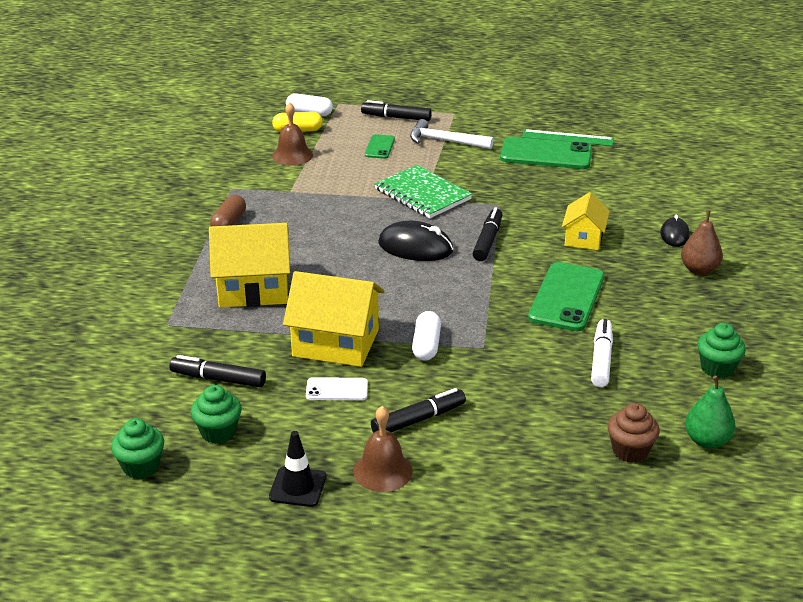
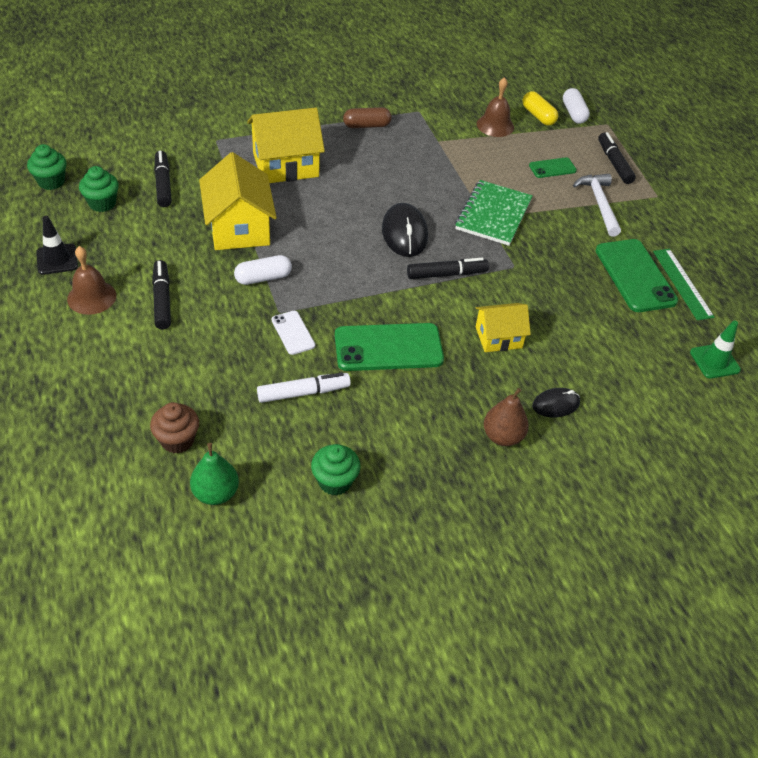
camera: 60 degrees right, 15 degrees up
yellow house [209,223,290,308] -> yellow house turned 75 degrees counterclockwise [247,108,325,183]
white phone [306,377,368,400] -> white phone moved to [271,311,315,355]
black marker [371,388,466,433] -> black marker turned 135 degrees counterclockwise [152,260,171,329]
none -> green traffic cone [690,320,741,378]

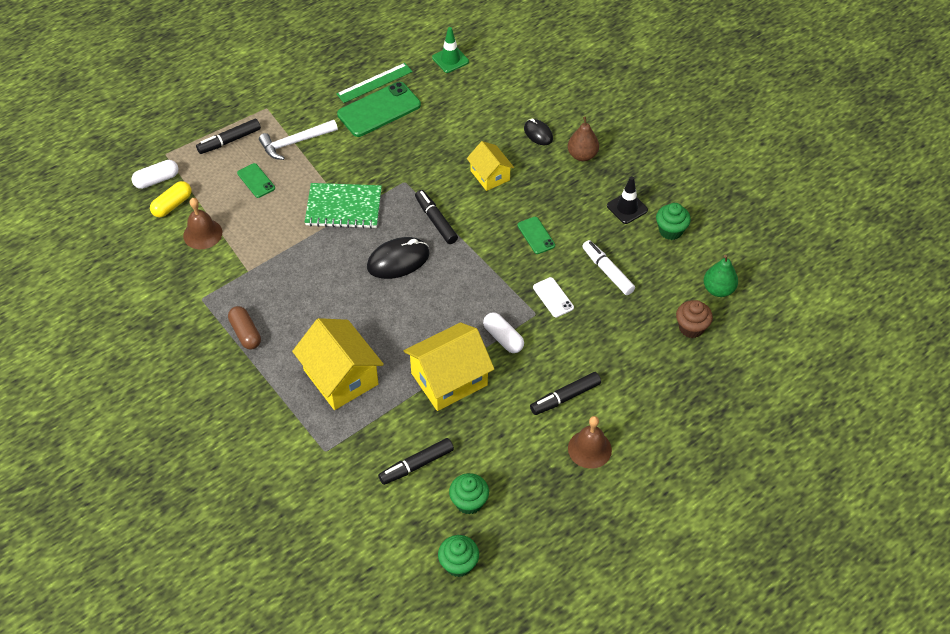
camera: 105 degrees left, 5 degrees up
black traffic cone [36,216,78,275] -> black traffic cone moved to [607,176,648,224]
white phone [271,311,315,355] -> white phone turned 75 degrees counterclockwise [533,277,574,317]
green phone [335,323,444,371] -> green phone [517,217,555,254], size x0.51

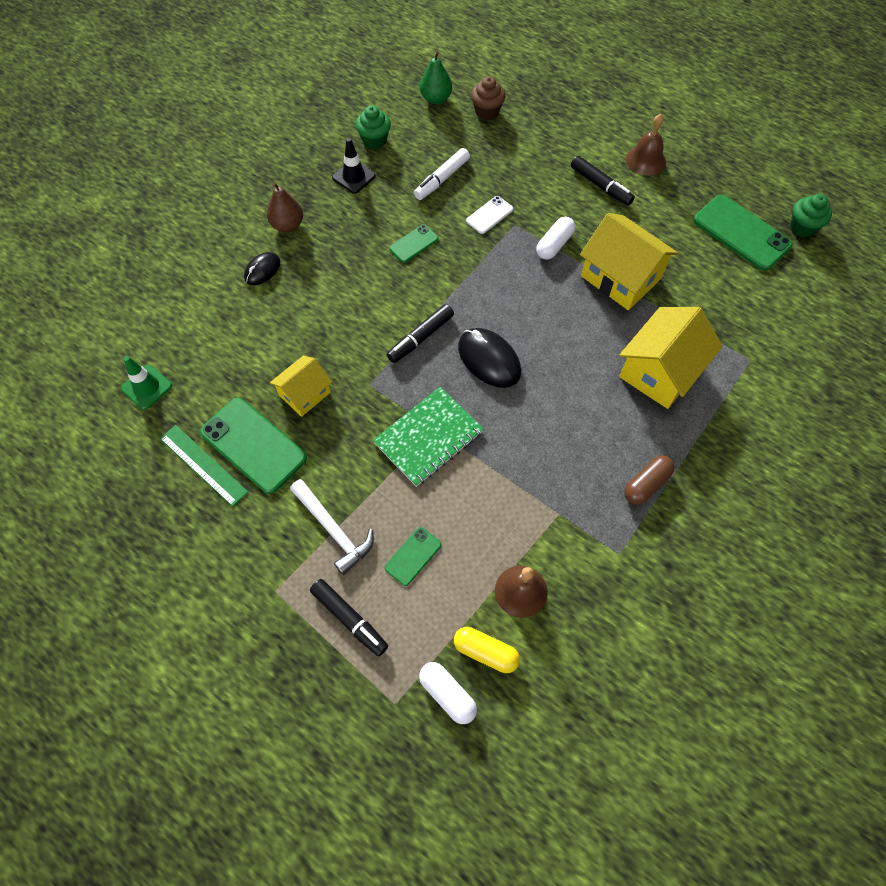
camera: 105 degrees left, 10 degrees up
green notebook [305,183,382,229] -> green notebook turned 60 degrees clockwise [373,387,484,487]
black marker [378,438,454,485] -> none
green cupcake [449,473,489,515] -> green phone [693,195,793,271]
yellow house [467,141,514,191] -> yellow house moved to [270,356,332,417]

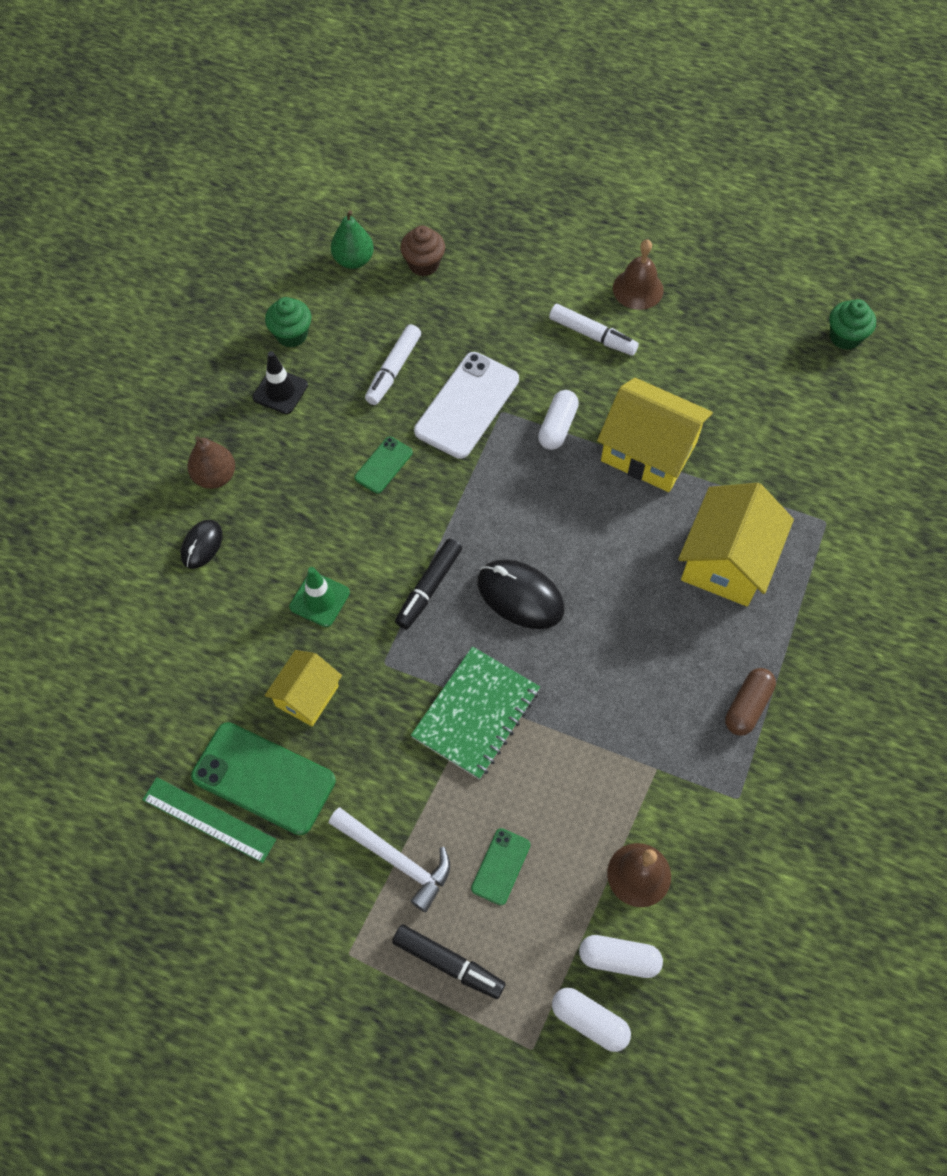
camera: 15 degrees left, 0 degrees up
green traffic cone [121,356,172,410] -> green traffic cone moved to [289,567,350,627]
yellow capsule [454,627,520,673] -> white capsule [579,935,663,978]
white phone [466,196,513,234] -> white phone [414,352,519,459], size x1.94
black marker [571,156,635,206] -> white marker [549,304,639,356]
green phone [693,195,793,271] -> none

